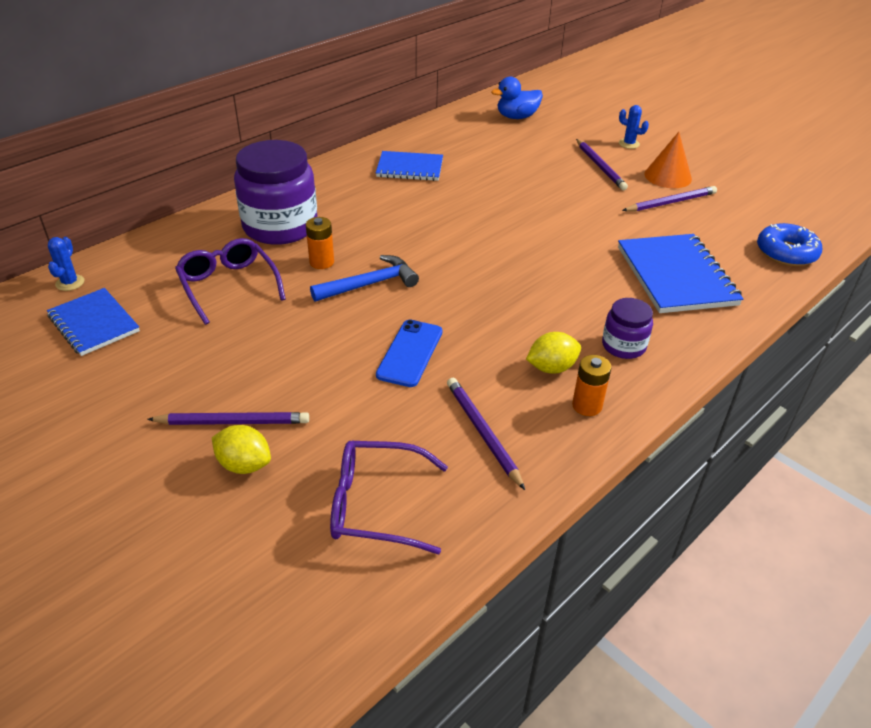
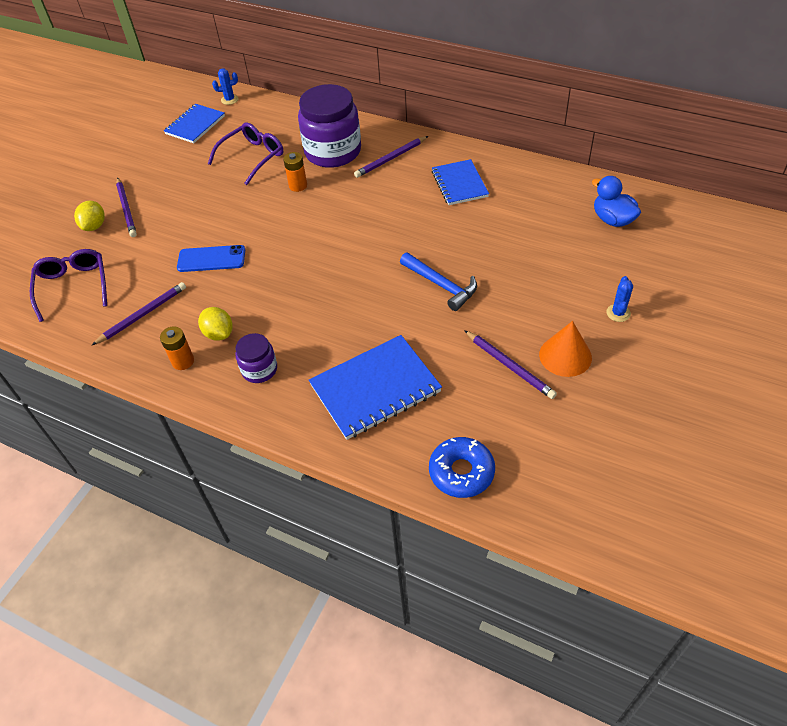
camera: 75 degrees right, 10 degrees up
blue hammer [310,255,419,302] -> blue hammer moved to [400,253,477,311]
purple pencil [576,139,628,190] -> purple pencil moved to [354,136,428,178]

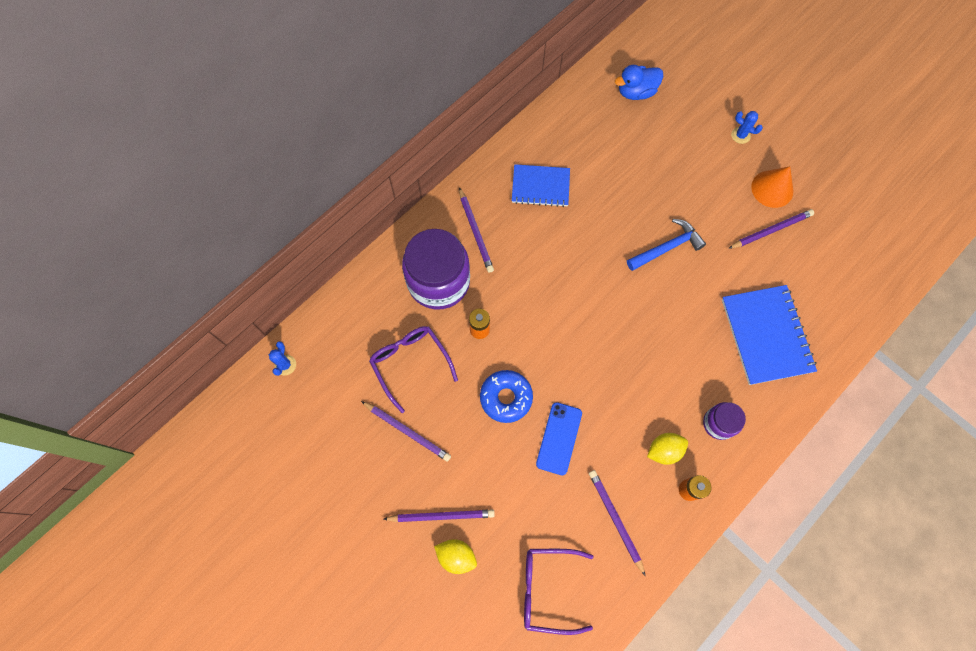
camera: 75 degrees left, 20 degrees up
blue notebook [164,104,225,143] -> none
blue donut [429,437,495,498] -> blue donut moved to [480,370,533,423]
none -> purple pencil [361,401,451,462]

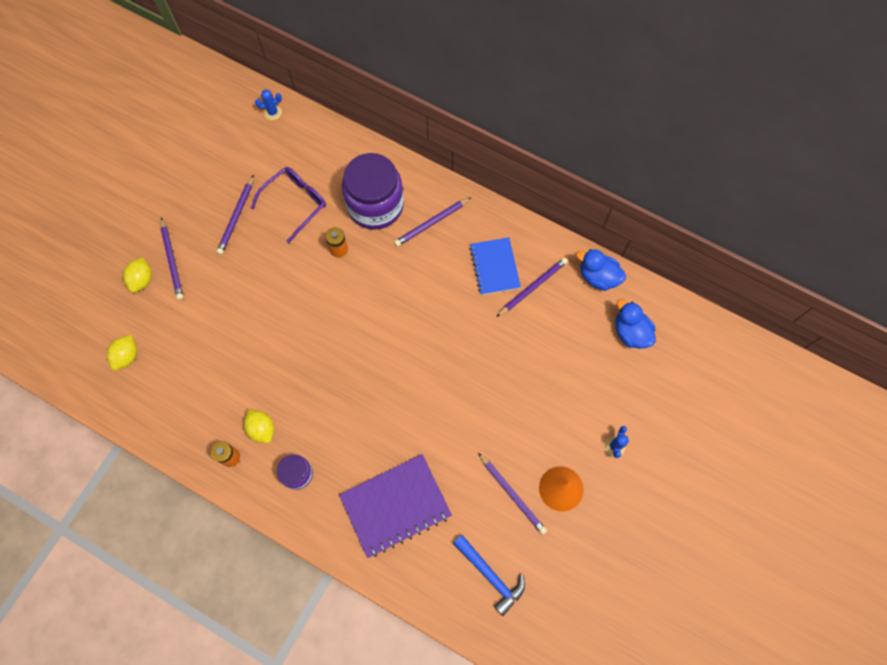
camera: 75 degrees right, 0 degrees up
blue donut [480,370,533,423] -> none
purple glasses [524,549,594,635] -> yellow lemon [107,334,137,371]
blue phone [536,402,582,475] -> none
purple pencil [589,470,646,576] -> purple pencil moved to [496,257,568,317]
blue hammer [627,219,706,271] -> blue hammer moved to [453,535,525,616]
blue notebook [722,285,817,385] -> purple notebook [339,454,452,558]
none -> blue duck [576,249,626,291]

